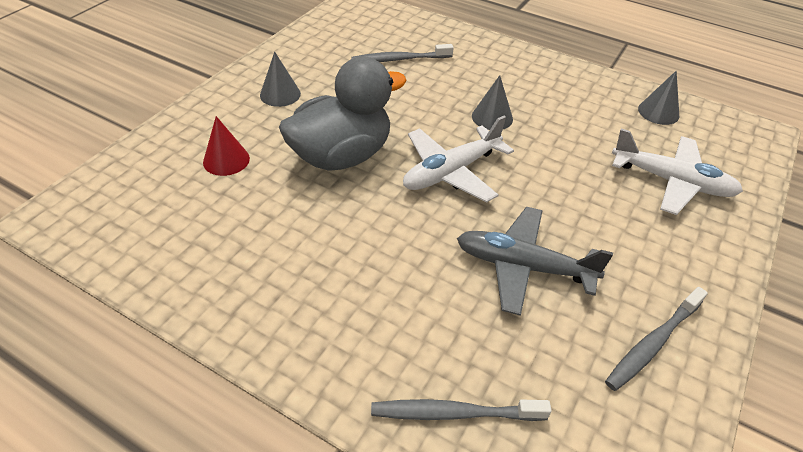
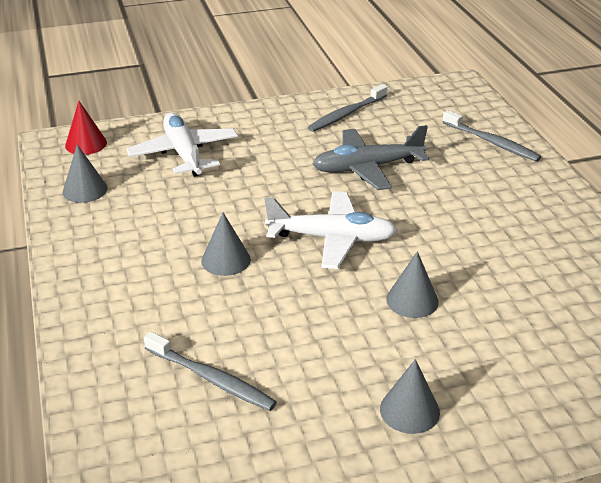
camera: 135 degrees left, 10 degrees down
red cone [203,116,250,176] -> red cone moved to [65,101,107,155]
grey duck [279,57,407,171] -> grey cone [386,251,439,318]
grey plane [457,207,613,316] -> grey plane turned 105 degrees clockwise [313,125,429,190]
grey toothbrush [605,287,708,391] -> grey toothbrush turned 135 degrees clockwise [308,84,388,132]

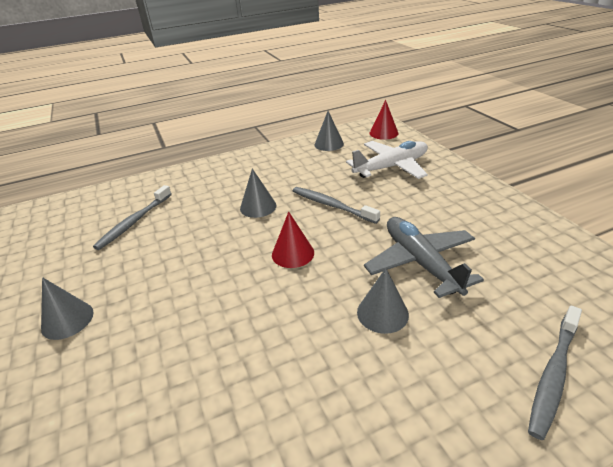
camera: 85 degrees right, 0 degrees up
white plane [265,191,398,269] -> red cone [272,212,314,268]
grey toothbrush [308,84,388,132] -> grey toothbrush moved to [293,187,380,224]
grey cone [386,251,439,318] -> grey cone moved to [357,268,409,334]

